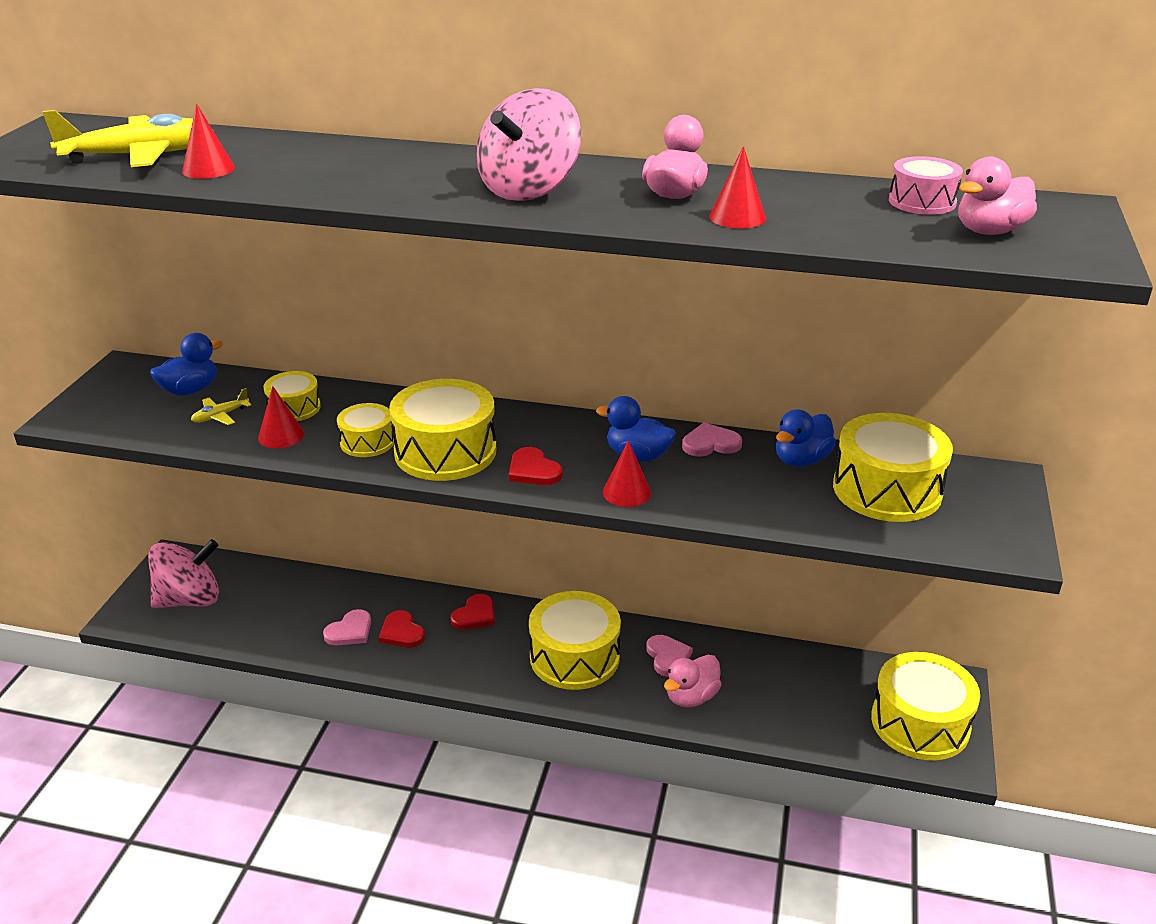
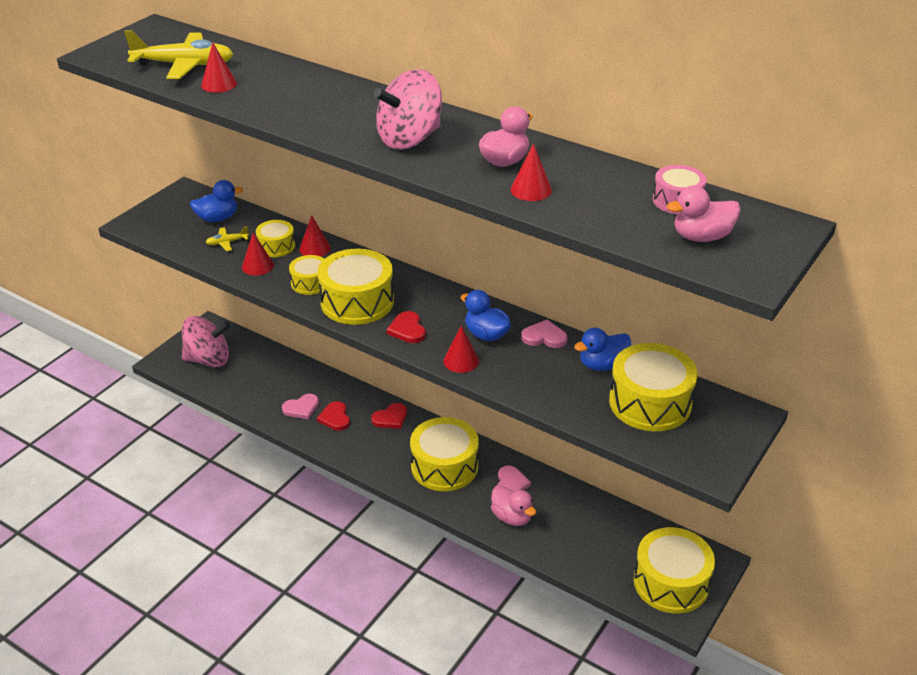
camera: 20 degrees right, 5 degrees up
pink duck [664,655,722,707] -> pink duck turned 105 degrees counterclockwise [491,485,536,526]
none -> red cone [299,215,331,257]

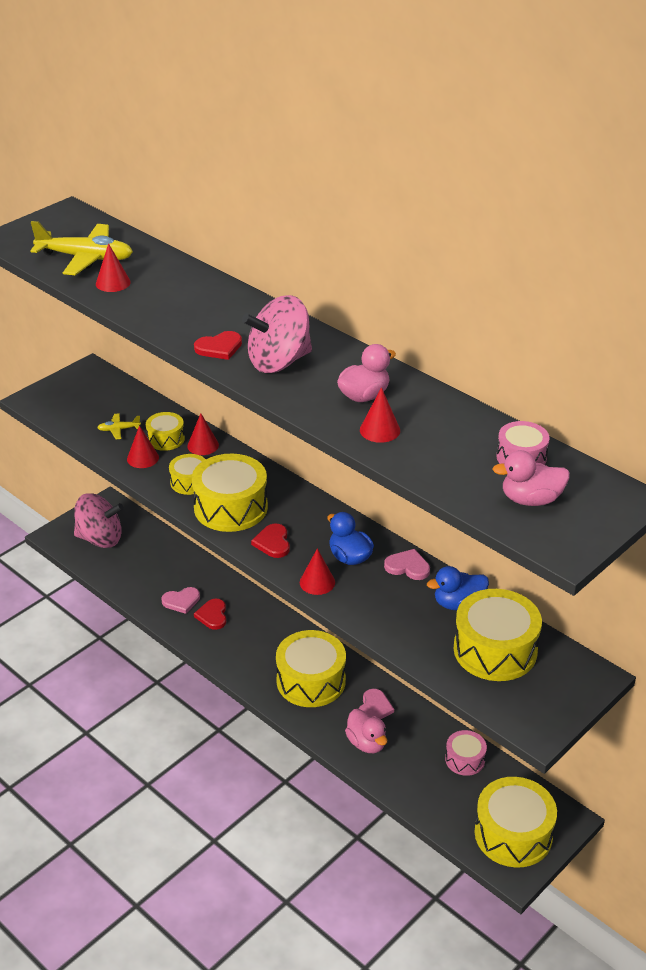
camera: 10 degrees right, 0 degrees up
blue duck [190,180,243,222] -> none
red heart [371,403,407,429] -> red heart moved to [194,331,242,360]
none -> pink drum [445,730,487,776]

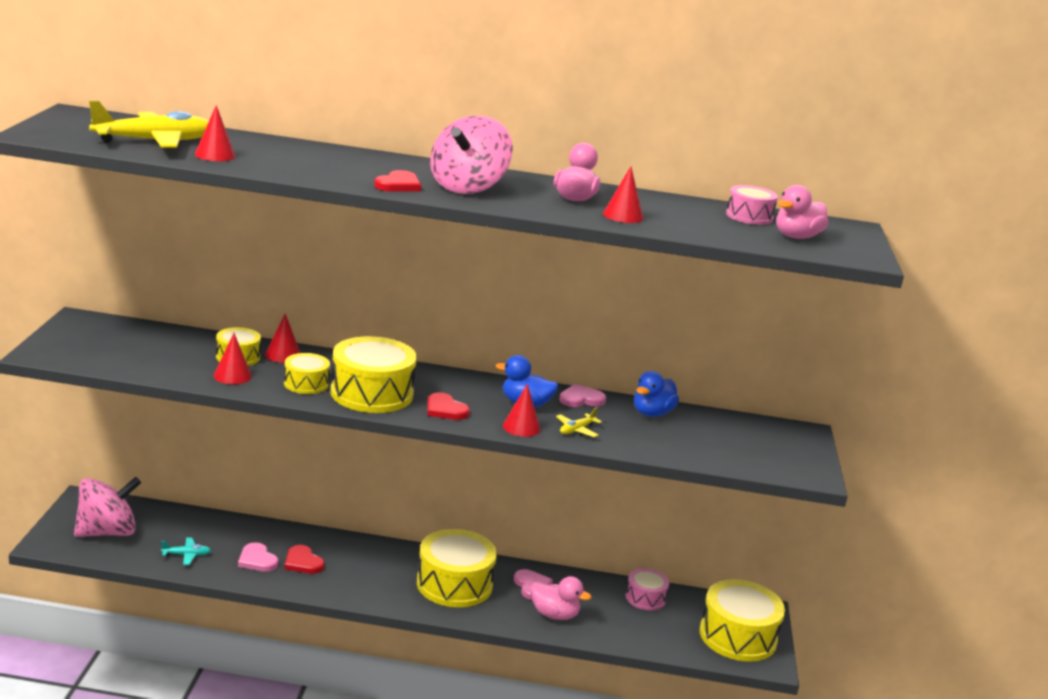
camera: 40 degrees left, 15 degrees down
yellow plane [97,413,141,439] -> yellow plane moved to [556,407,602,437]
pink heart [162,587,200,614] -> pink heart turned 105 degrees clockwise [238,542,278,572]
yellow drum [453,589,542,681] -> none
none -> turquoise plane [161,537,211,565]

